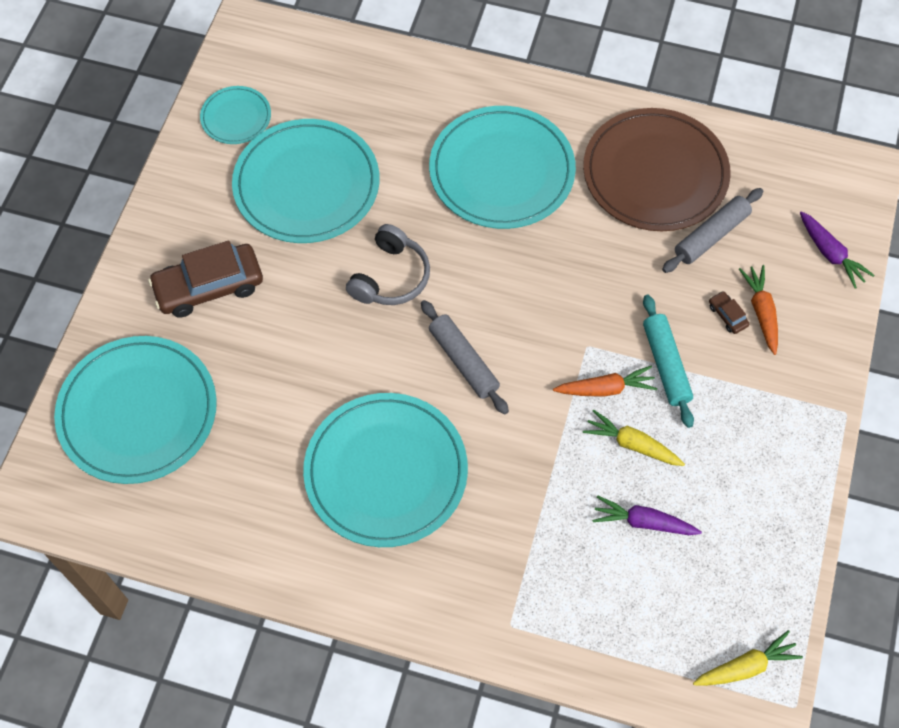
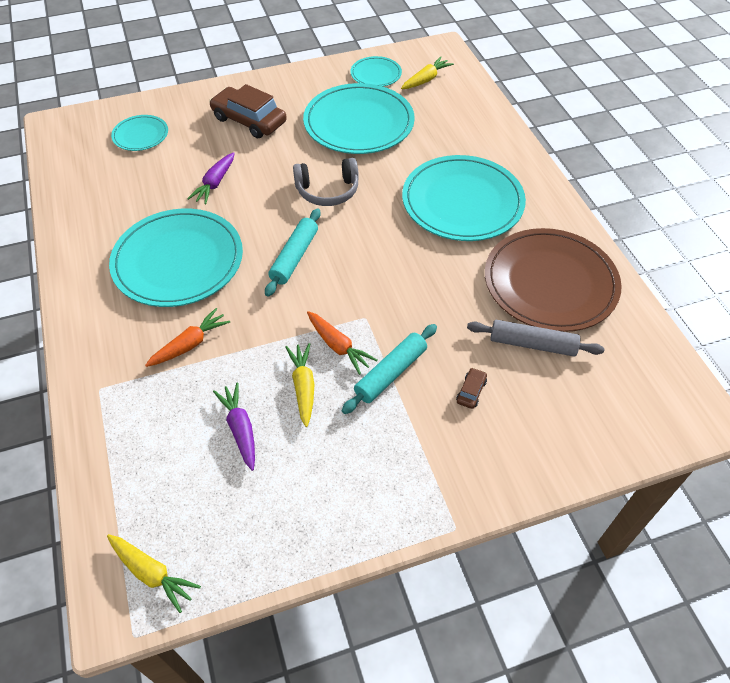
camera: 55 degrees right, 10 degrees down
turquoise plate [54,336,217,484] -> turquoise plate [111,115,168,151], size x0.50
grey rolling pin [421,300,509,415] -> turquoise rolling pin [265,208,321,297]
orange carrot [739,265,778,355] -> orange carrot moved to [145,308,230,367]
purple carrot [800,211,875,289] -> purple carrot moved to [187,152,235,204]
none -> yellow carrot [401,57,454,89]

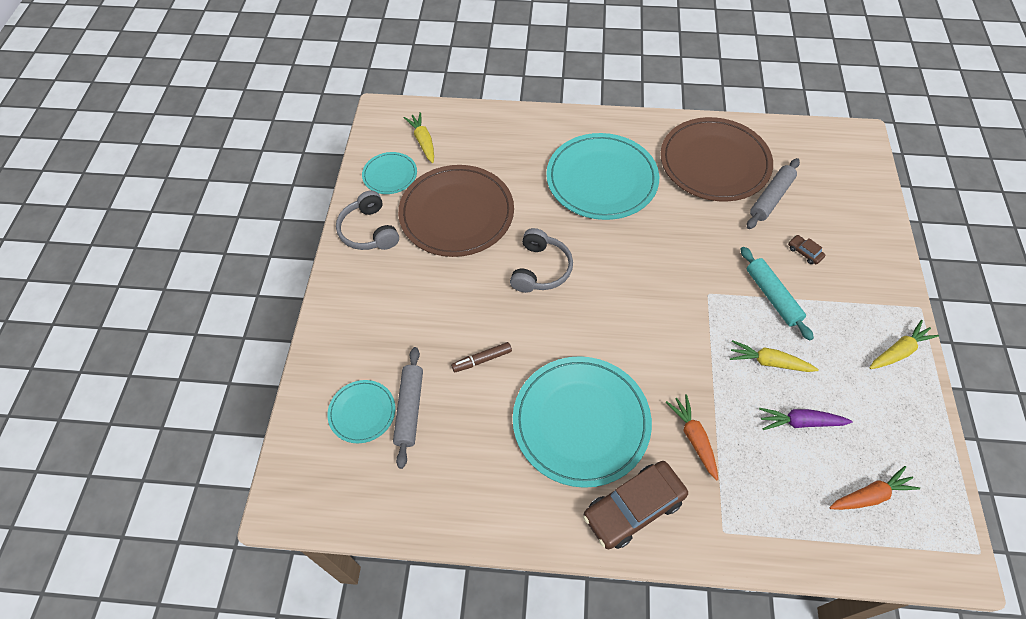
camera: 65 degrees left, 5 degrees up
yellow carrot [107,534,201,613] -> yellow carrot moved to [870,320,939,369]
purple carrot [187,152,235,204] -> brown marker [451,342,512,372]
brown car [209,84,287,138] -> brown car moved to [583,461,688,549]
turquoise rolling pin [265,208,321,297] -> none
turquoise plate [303,83,415,154] -> brown plate [398,165,514,257]
orange carrot [307,311,377,375] -> orange carrot moved to [829,466,920,510]
none -> grey headphones [336,190,399,250]
none -> grey rolling pin [393,347,423,469]

